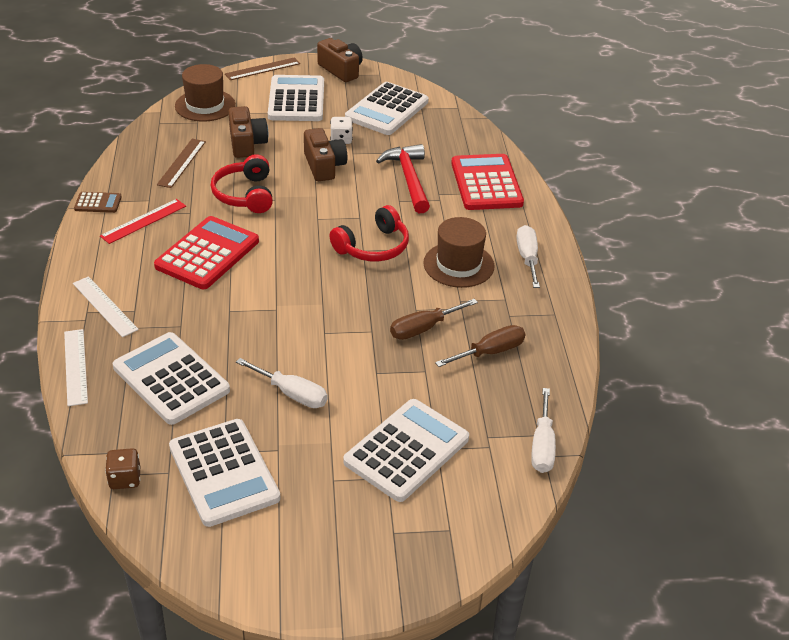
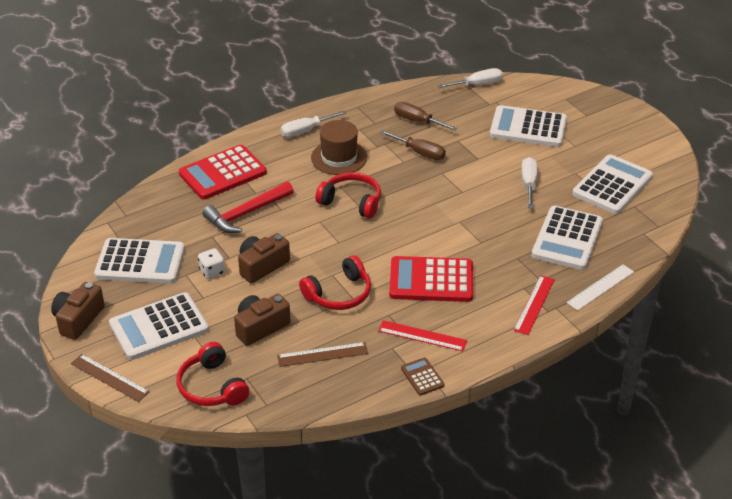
camera: 115 degrees left, 0 degrees up
white ruler [73,276,139,337] -> red ruler [514,275,555,335]
brown dice [105,448,140,489] -> none
brown hat [175,64,235,122] -> red headphones [177,342,249,406]

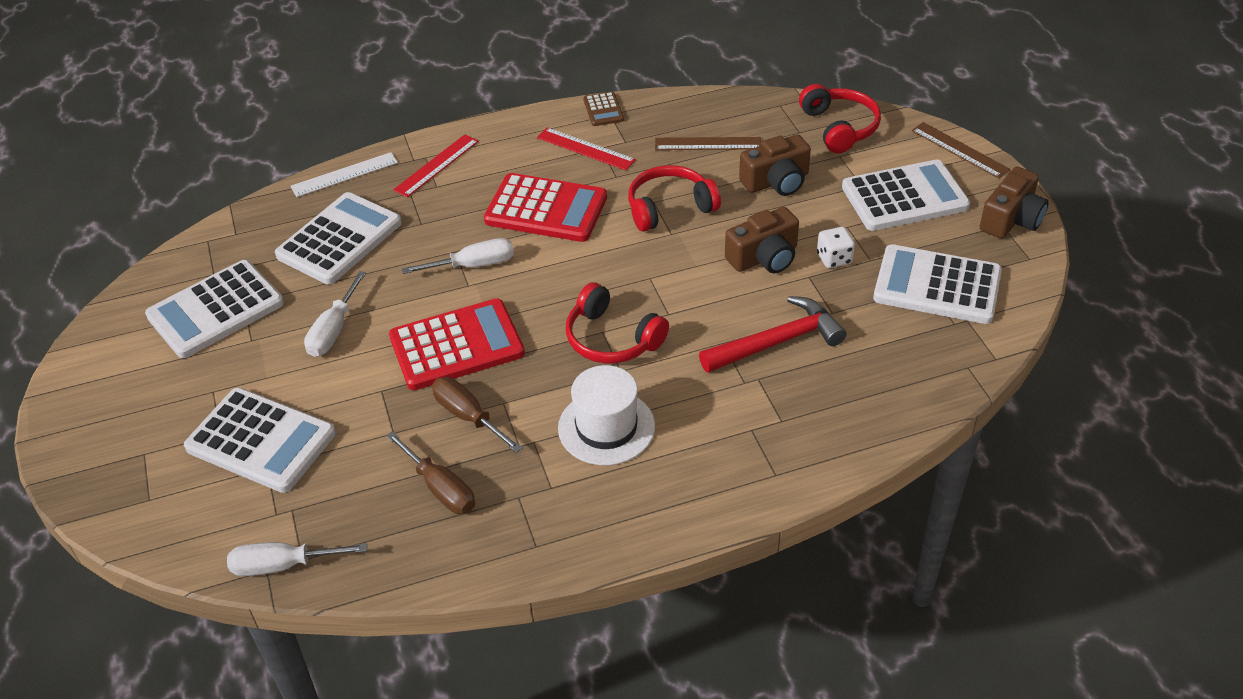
camera: 165 degrees left, 5 degrees up
red calculator [179,145,267,200] -> red calculator moved to [389,298,525,390]
white screwdriver [280,111,346,138] -> white screwdriver moved to [402,238,514,274]
brown hat [311,120,367,175] -> white hat [558,365,655,465]

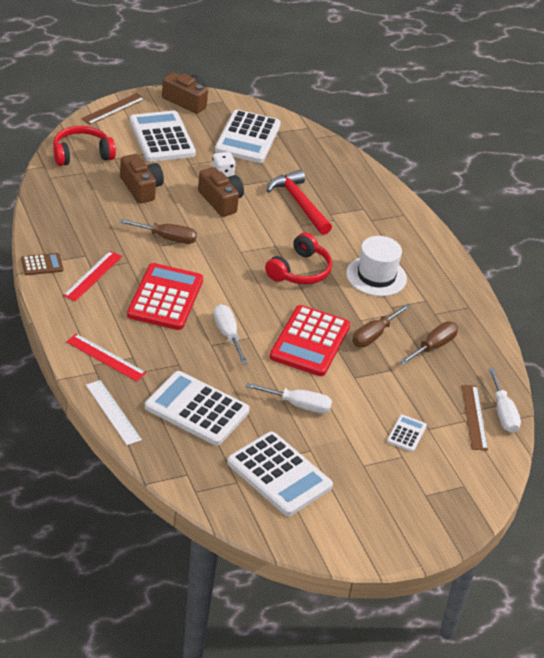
camera: 100 degrees left, 5 degrees down
white calculator [184,388,336,493] -> white calculator [387,415,427,452], size x0.47
red calculator [389,298,525,390] -> red calculator turned 135 degrees counterclockwise [270,305,350,376]
red headphones [628,165,721,232] -> brown screwdriver [119,219,197,244]
brown ruler [655,137,761,150] -> brown ruler moved to [462,385,488,451]

